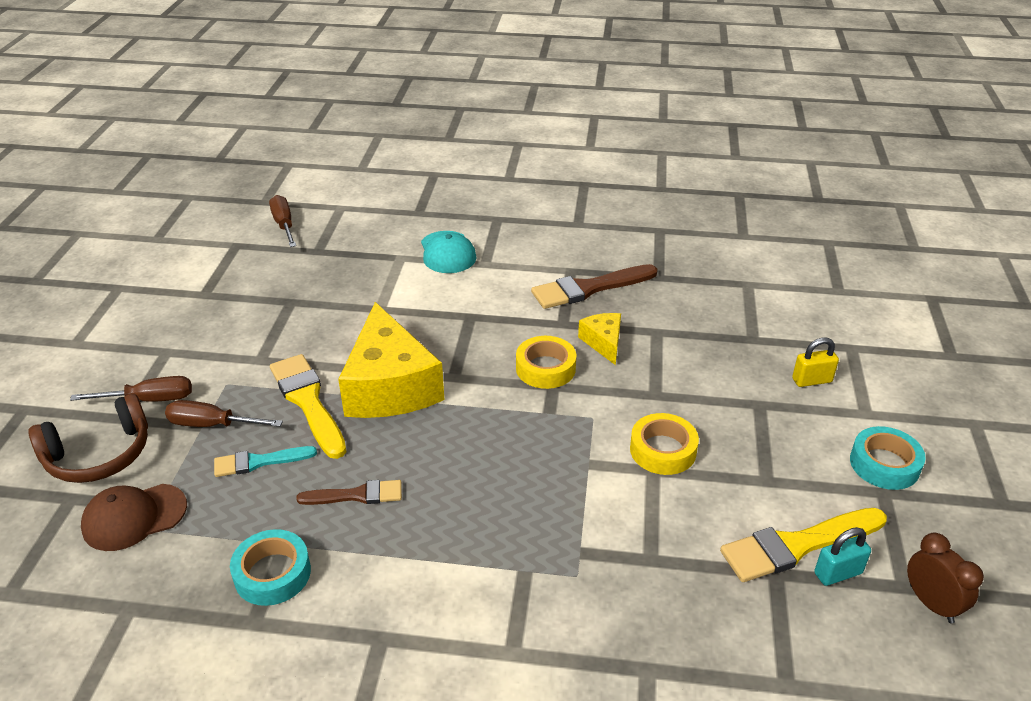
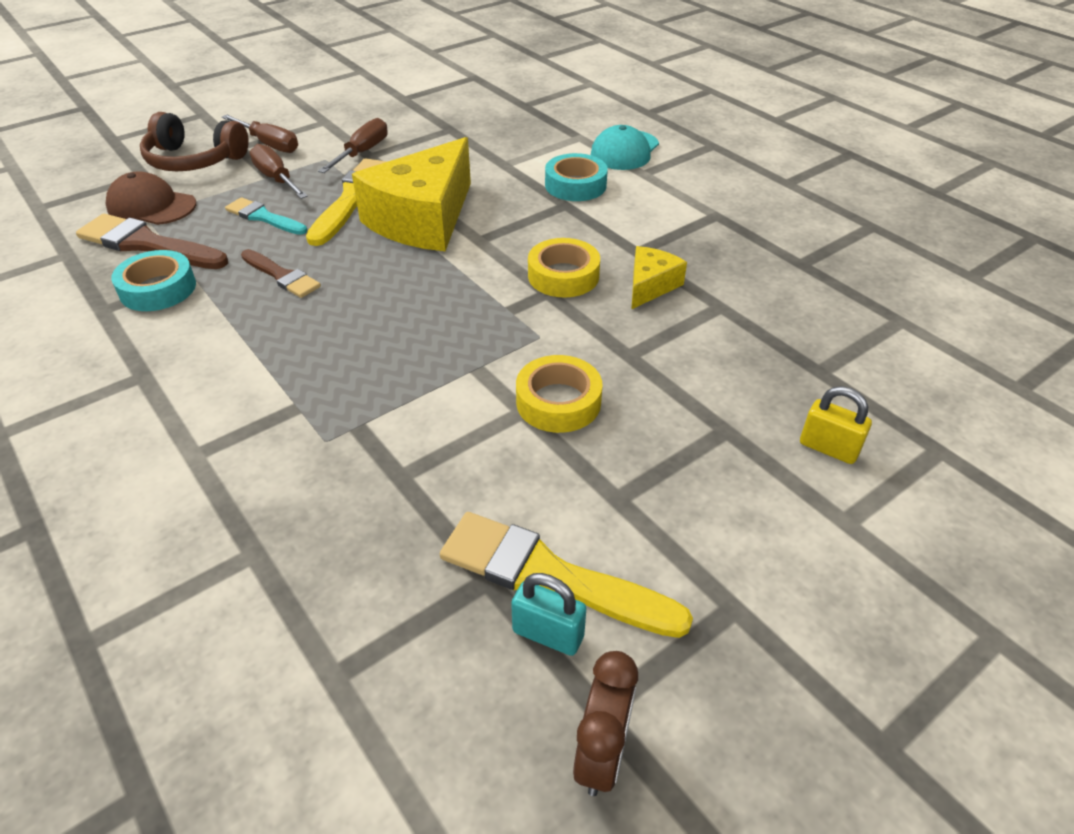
camera: 45 degrees right, 5 degrees up
brown screwdriver [269,195,296,247] -> brown screwdriver moved to [318,118,388,173]
brown brush [531,264,658,309] -> brown brush moved to [76,214,228,269]
turquoise tape [850,426,926,490] -> turquoise tape moved to [545,153,608,201]

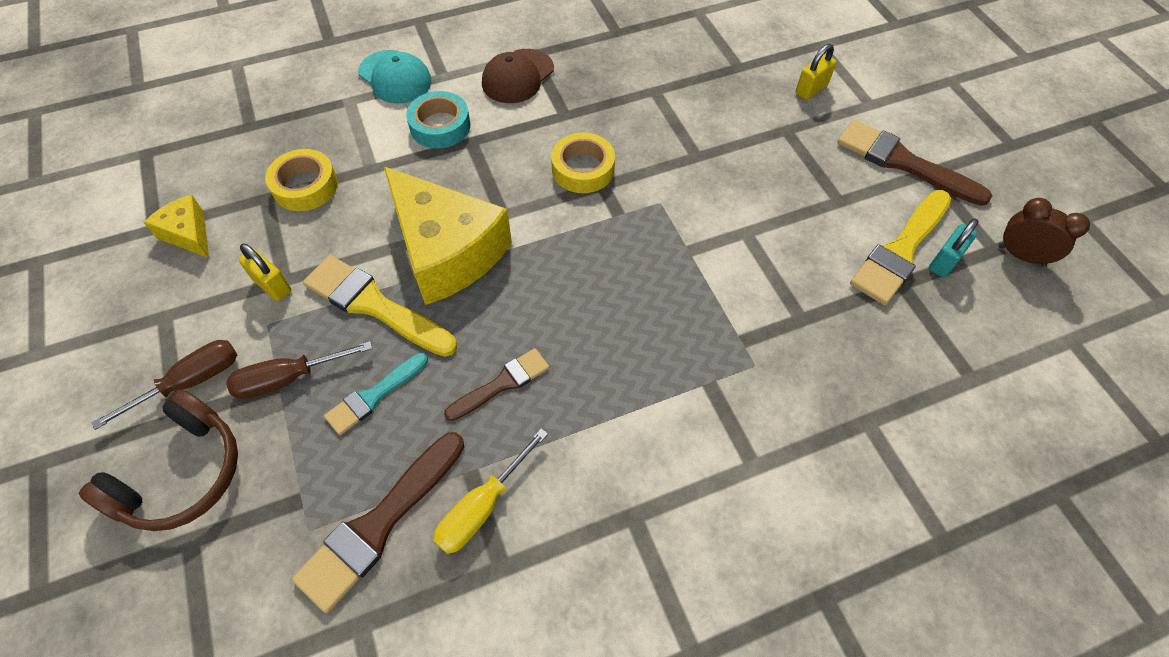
camera: 75 degrees left, 15 degrees up
brown cap [106,171,196,225] -> brown cap moved to [482,49,554,103]
turquoise tape [111,250,196,311] -> yellow screwdriver [433,428,548,554]
brown screwdriver [318,118,388,173] -> yellow padlock [238,244,291,301]
yellow tape [516,355,603,433] -> yellow tape moved to [265,149,338,211]
yellow cheese [632,246,687,309] -> yellow cheese moved to [143,195,209,258]
none -> brown brush [837,120,992,206]

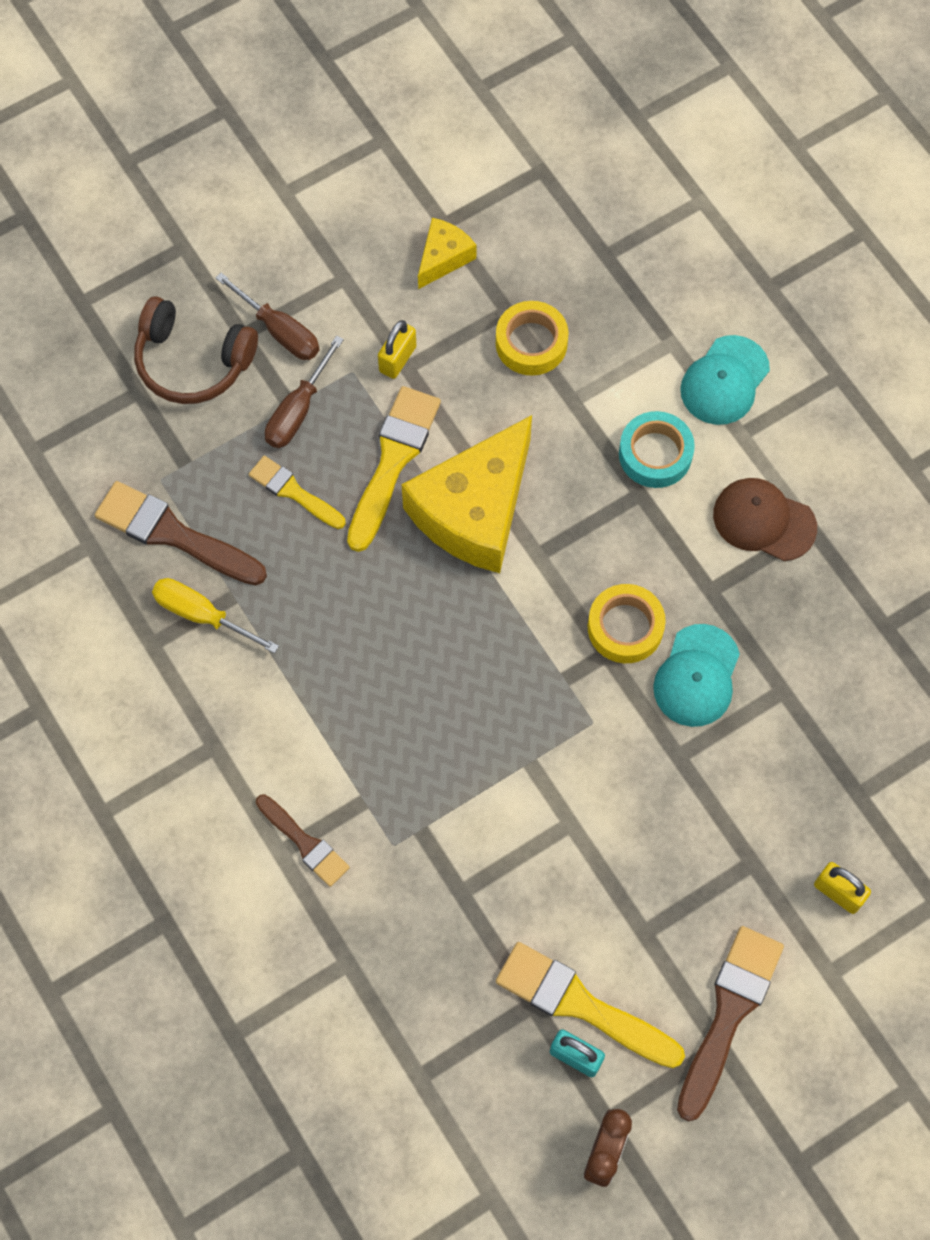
camera: 80 degrees right, 10 degrees up
brown screwdriver [226,341,372,399] -> brown screwdriver turned 120 degrees counterclockwise [265,336,344,448]
turquoise brush [324,353,428,435] -> yellow brush [249,456,346,529]
brown brush [444,348,549,421] -> brown brush moved to [256,794,350,887]
none -> turquoise cap [653,624,740,727]

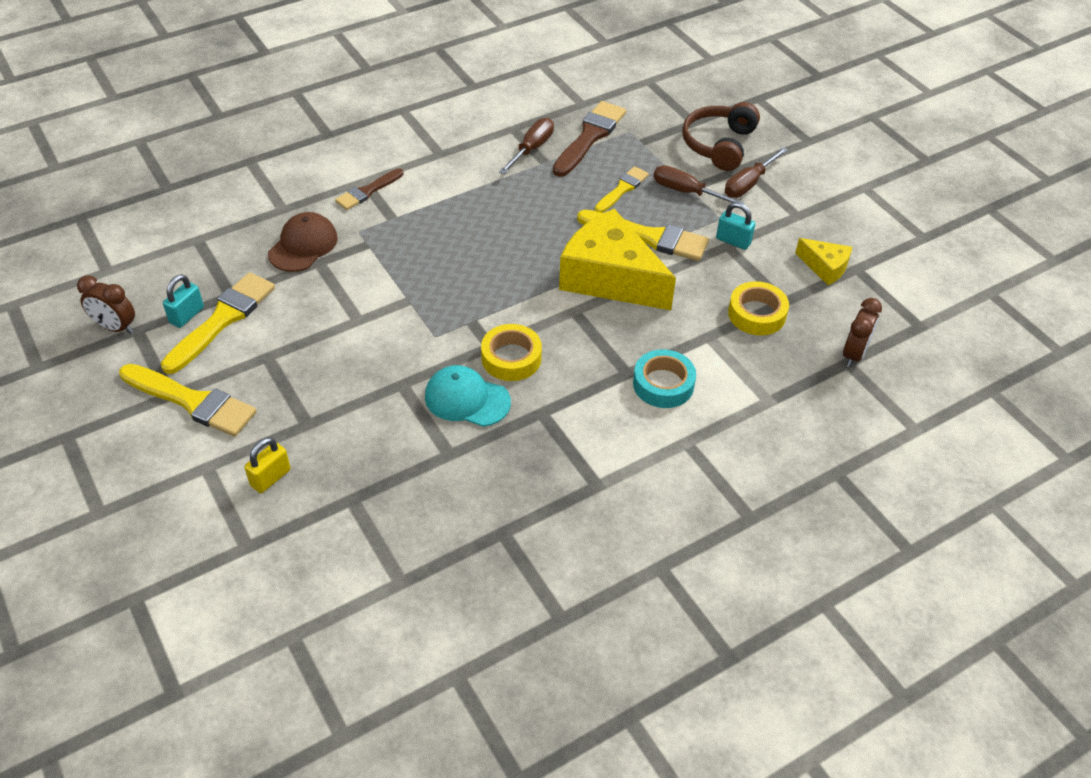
camera: 90 degrees right, 20 degrees down
yellow screwdriver [152,578,279,653] -> brown screwdriver [499,118,554,174]
yellow padlock [378,320,416,379] -> turquoise padlock [716,202,755,250]
brown brush [677,926,784,1121] -> yellow brush [119,364,257,437]
turquoise cap [680,335,770,425] -> none
brown cap [713,478,817,561] -> brown cap moved to [268,212,338,272]
none -> brown clock [843,298,882,367]

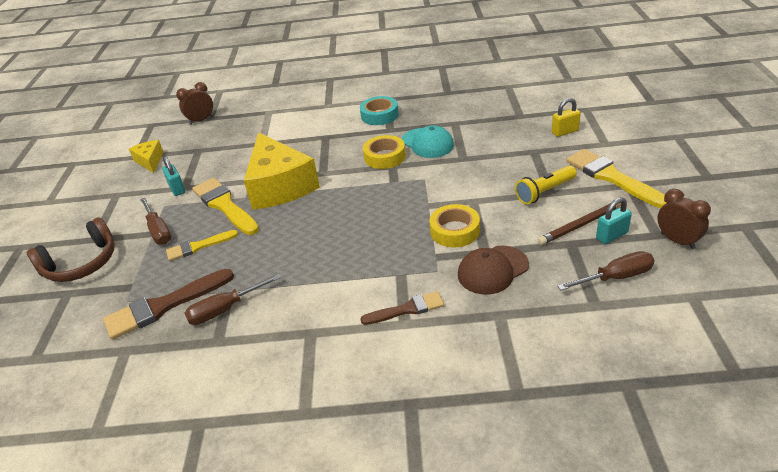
camera: 145 degrees left, 10 degrees down
yellow brush [161,272,275,374] -> brown pencil [538,203,621,245]
turquoise tape [633,349,696,408] -> turquoise tape moved to [360,96,399,125]
brown screwdriver [725,147,788,198] -> brown screwdriver moved to [557,251,655,290]
yellow tape [728,281,789,335] -> yellow tape moved to [429,204,480,248]
none -> yellow flashlight [515,166,576,204]

